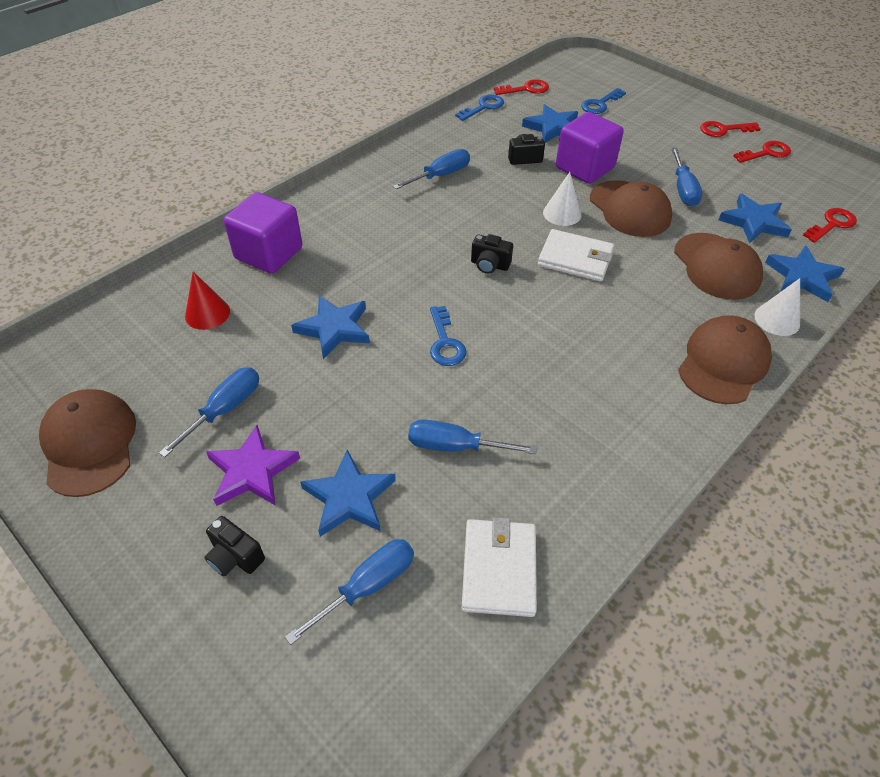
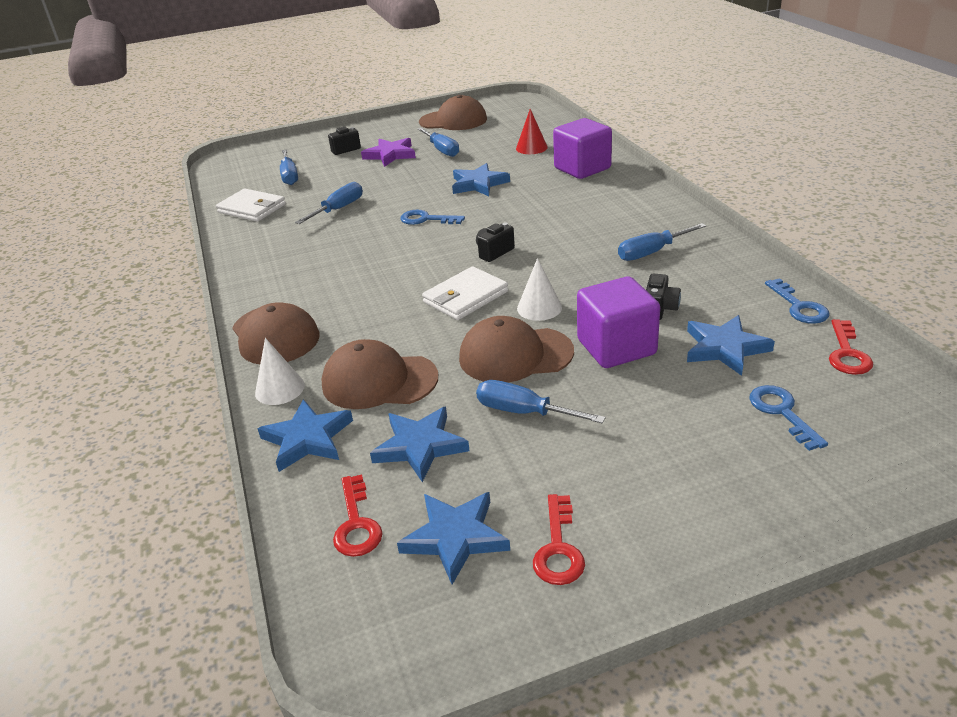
camera: 120 degrees right, 15 degrees down
blue star [300,450,396,537] -> blue star moved to [397,492,510,585]
blue screwdriver [393,149,470,189] -> blue screwdriver turned 75 degrees clockwise [618,223,706,261]
red key [700,121,760,137] -> none

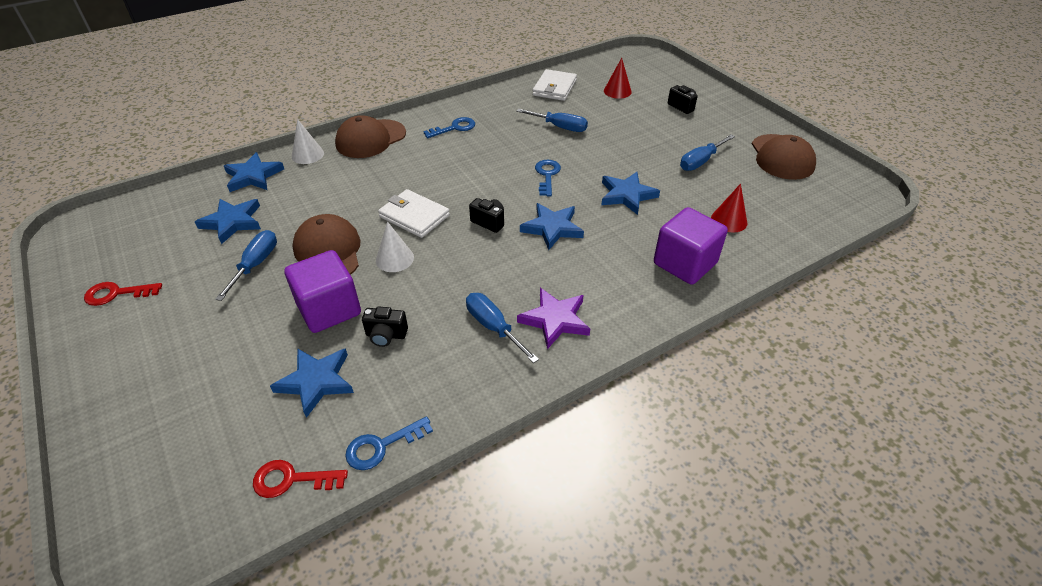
camera: 75 degrees right, 10 degrees up
blue screwdriver [280,150,298,185] -> red cone [604,58,632,99]
brown cap [321,339,438,409] -> none
red key [333,474,383,557] -> none
purple star [361,138,416,167] -> purple star moved to [517,288,590,349]
blue star [397,492,510,585] -> blue star moved to [520,203,584,250]
blue key [749,385,828,451] -> blue key moved to [423,117,475,138]

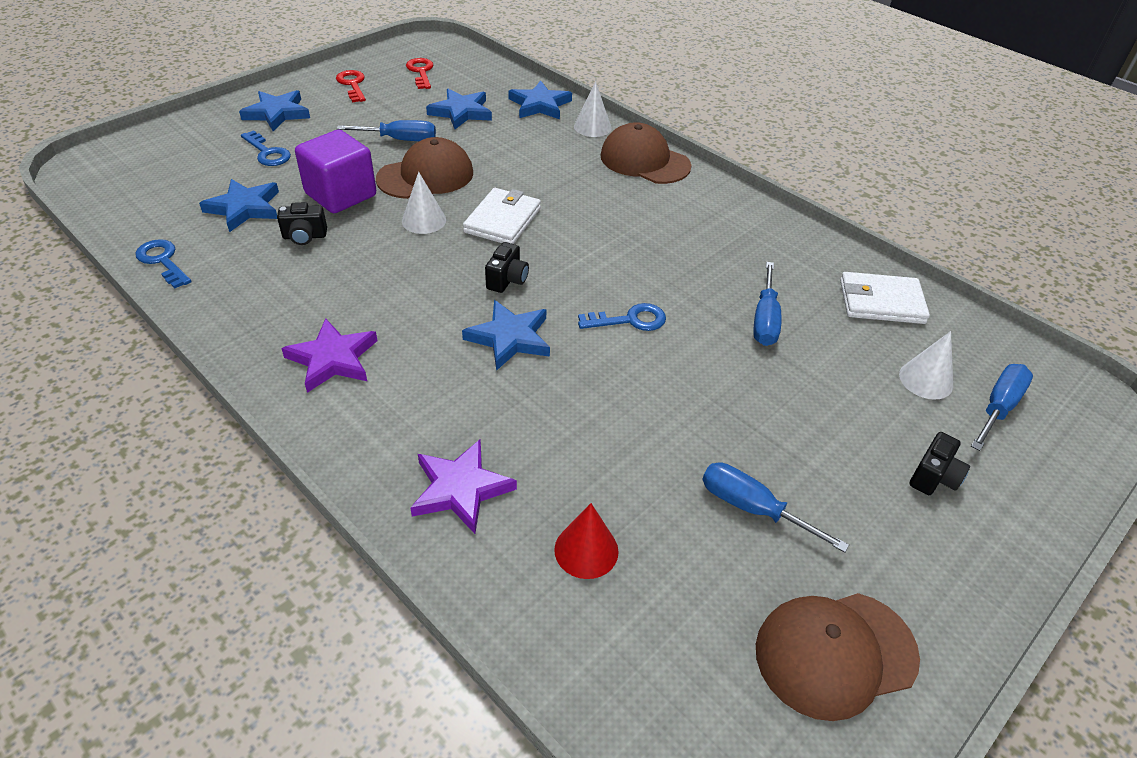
camera: 75 degrees right, 0 degrees up
red key [253,460,348,498] -> red key moved to [406,58,433,89]
black camera [362,306,408,347] -> black camera turned 90 degrees counterclockwise [277,202,327,245]
blue key [423,117,475,138] -> blue key moved to [241,130,291,166]
blue screwdriver [466,293,539,363] -> blue screwdriver moved to [971,364,1033,451]
blue star [601,172,660,215] -> blue star moved to [239,90,310,131]
red cone [604,58,632,99] -> white cone [899,331,953,399]
purple cube [654,207,728,285] -> purple star [410,439,517,534]

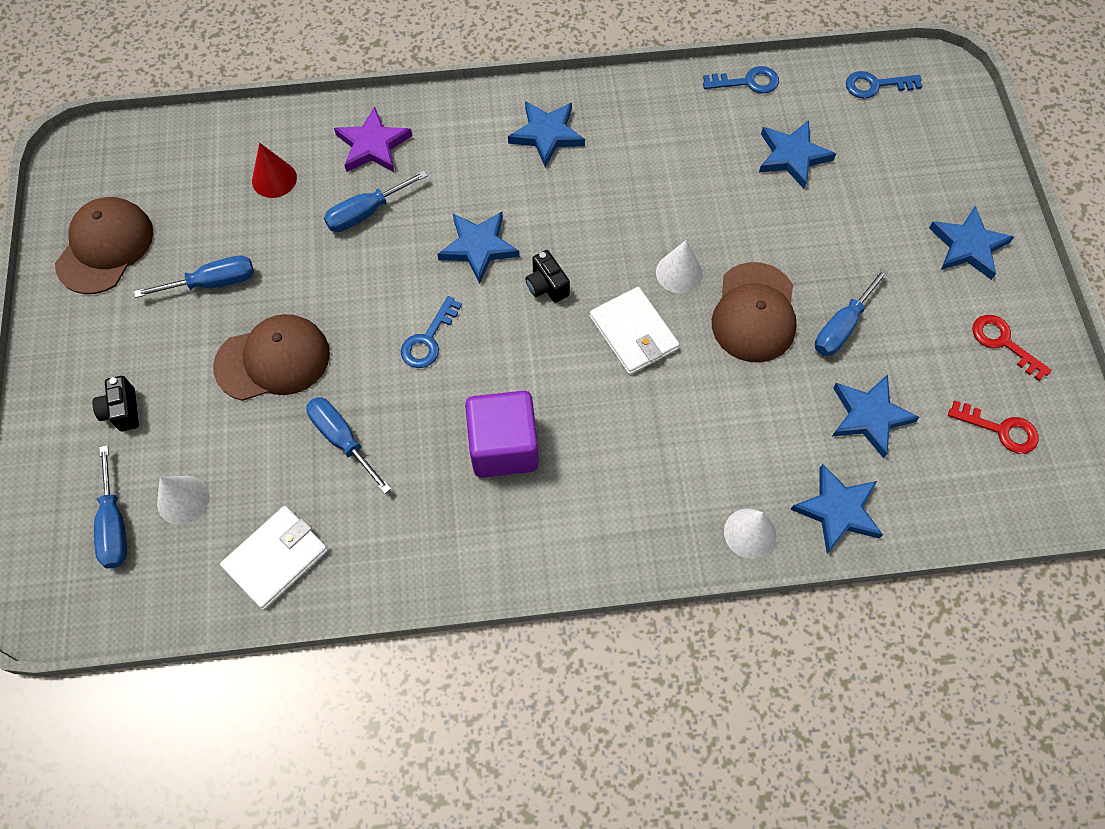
camera: 130 degrees right, 20 degrees up
blue key [241,130,291,166] -> blue key moved to [846,71,923,99]
black camera [277,202,327,245] -> none
purple star [281,318,377,393] -> blue star [508,101,585,167]
purple cube [295,130,376,213] -> purple cube moved to [465,391,539,478]
red key [336,70,366,102] -> red key turned 150 degrees counterclockwise [972,315,1052,381]
brown cap [601,122,691,184] -> brown cap moved to [213,314,330,401]
none -> blue screwdriver [324,171,428,232]

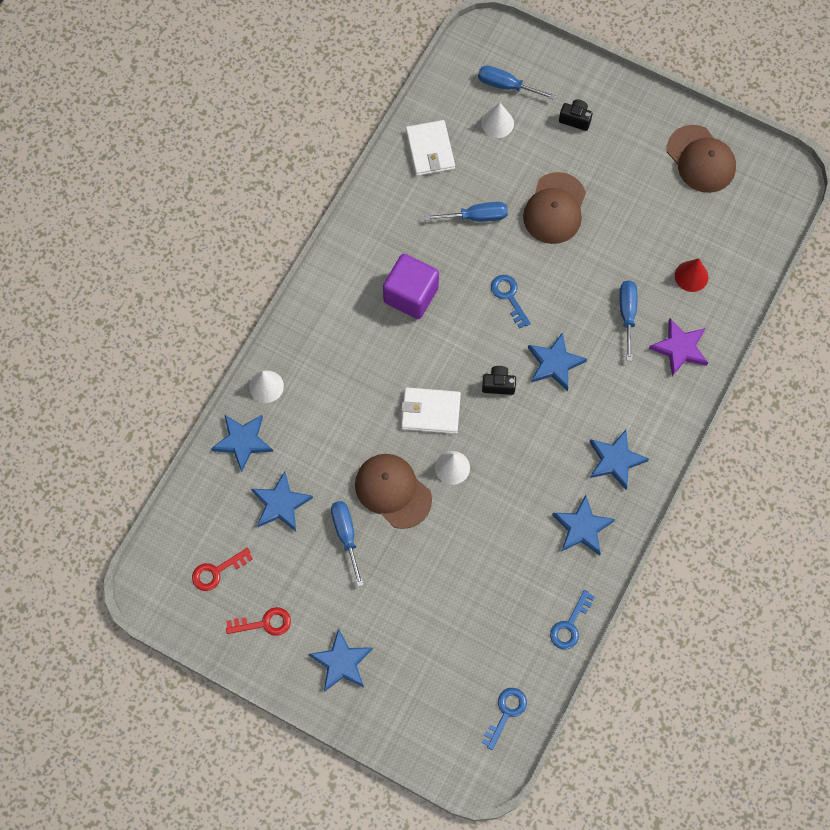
camera: 125 degrees right, 5 degrees up
blue screwdriver [134,256,254,298] -> none
blue star [759,120,836,189] -> blue star moved to [552,495,615,556]

